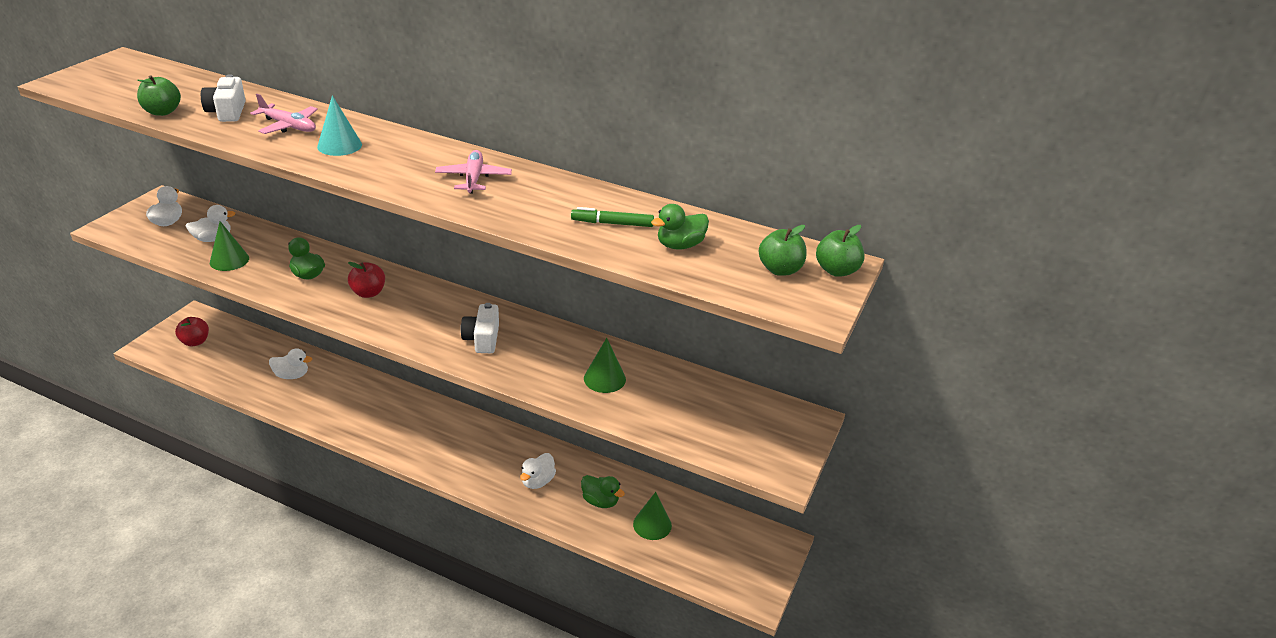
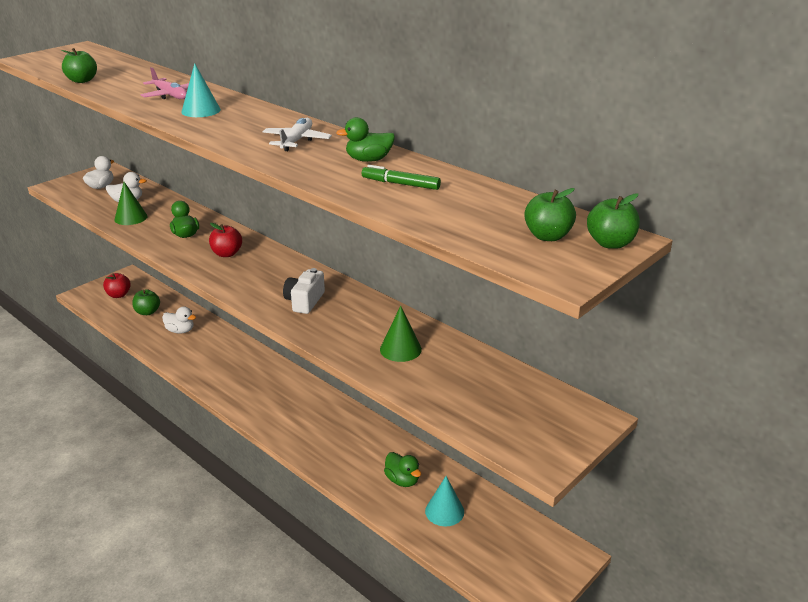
camera: 20 degrees right, 5 degrees down
white camera [201,74,246,122] -> none
pink plane [435,150,512,194] -> white plane [263,118,332,151]
white duck [520,453,556,489] -> none
green cone [633,492,672,540] -> turquoise cone [425,476,464,526]
green duck [651,204,709,250] -> green duck moved to [336,117,395,162]
none -> green apple [132,289,160,315]

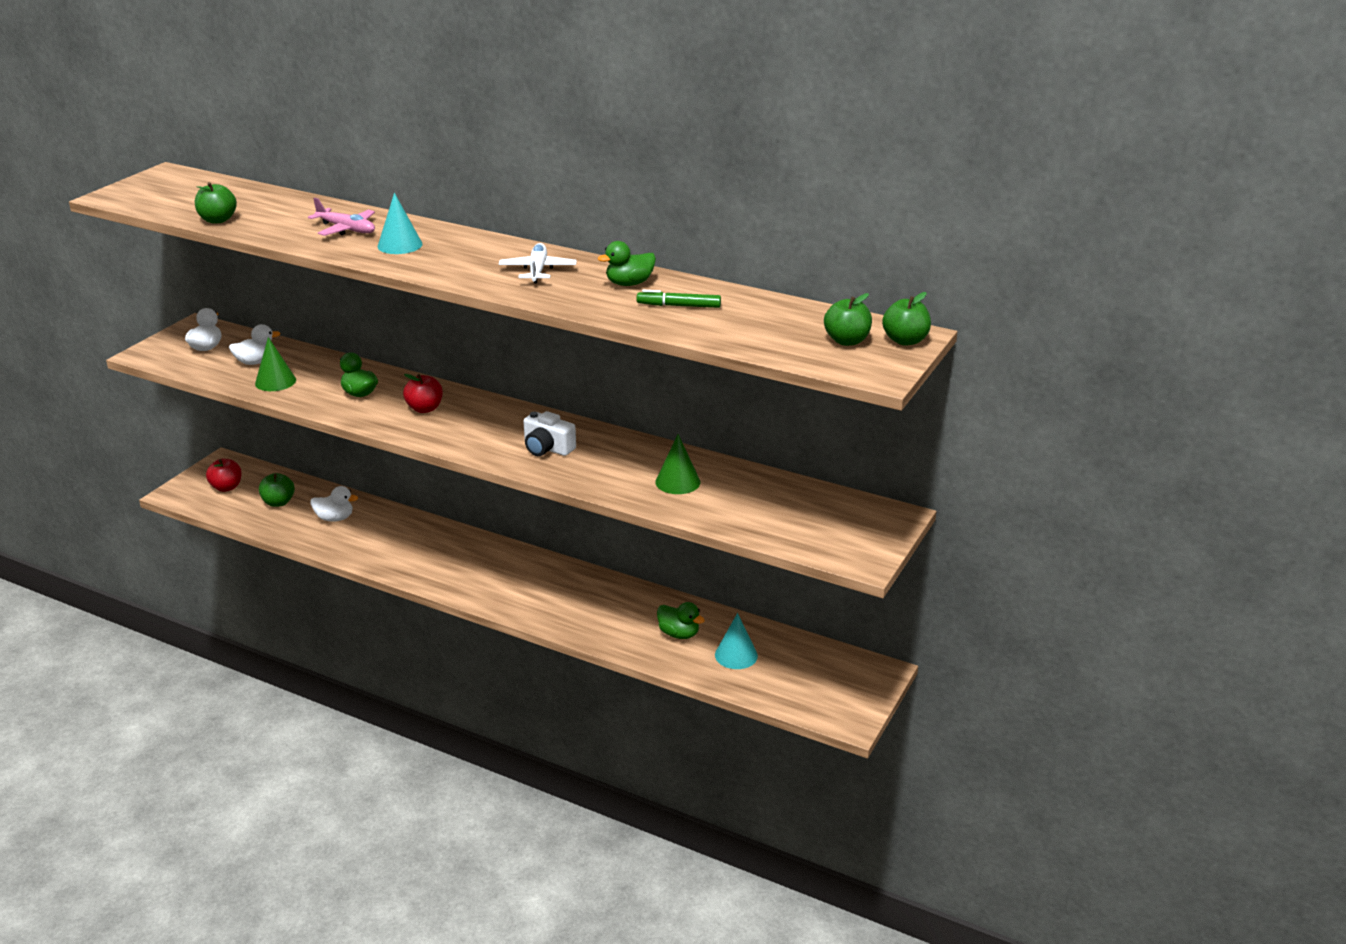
camera: 15 degrees left, 0 degrees up
white camera [283,268,325,314] -> white camera turned 60 degrees counterclockwise [523,411,576,456]

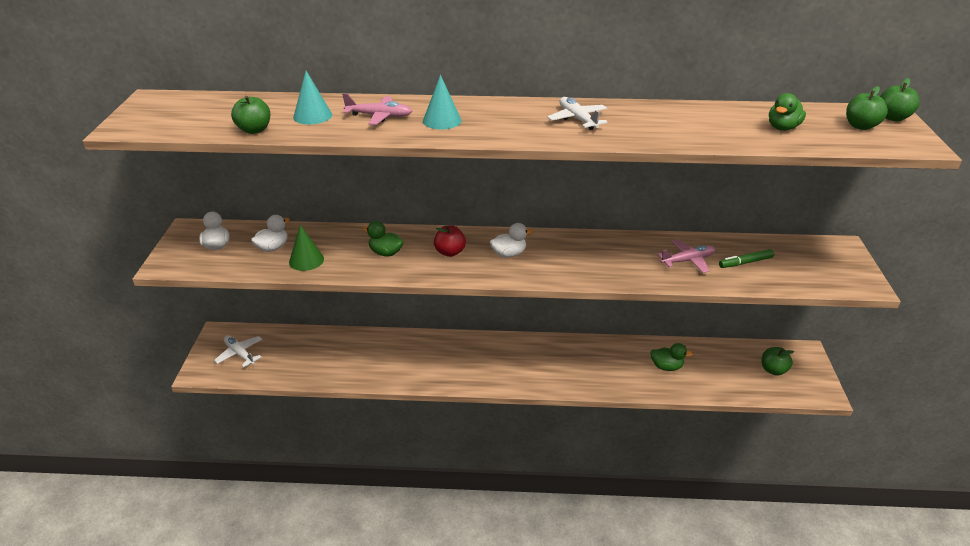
camera: 25 degrees left, 5 degrees up
red apple [206,459,242,492] -> white plane [214,336,262,367]
green apple [259,473,295,507] -> green apple moved to [762,347,794,376]
white duck [311,486,358,522] -> white duck moved to [490,223,533,258]
white camera [523,411,576,456] -> none
green duck [598,241,656,286] -> green duck moved to [769,93,806,131]
green marker [637,290,721,308] -> green marker moved to [719,249,774,268]
green cone [655,434,700,494] -> pink plane [657,239,716,273]
turquoise cone [715,613,758,669] -> turquoise cone moved to [293,71,332,125]

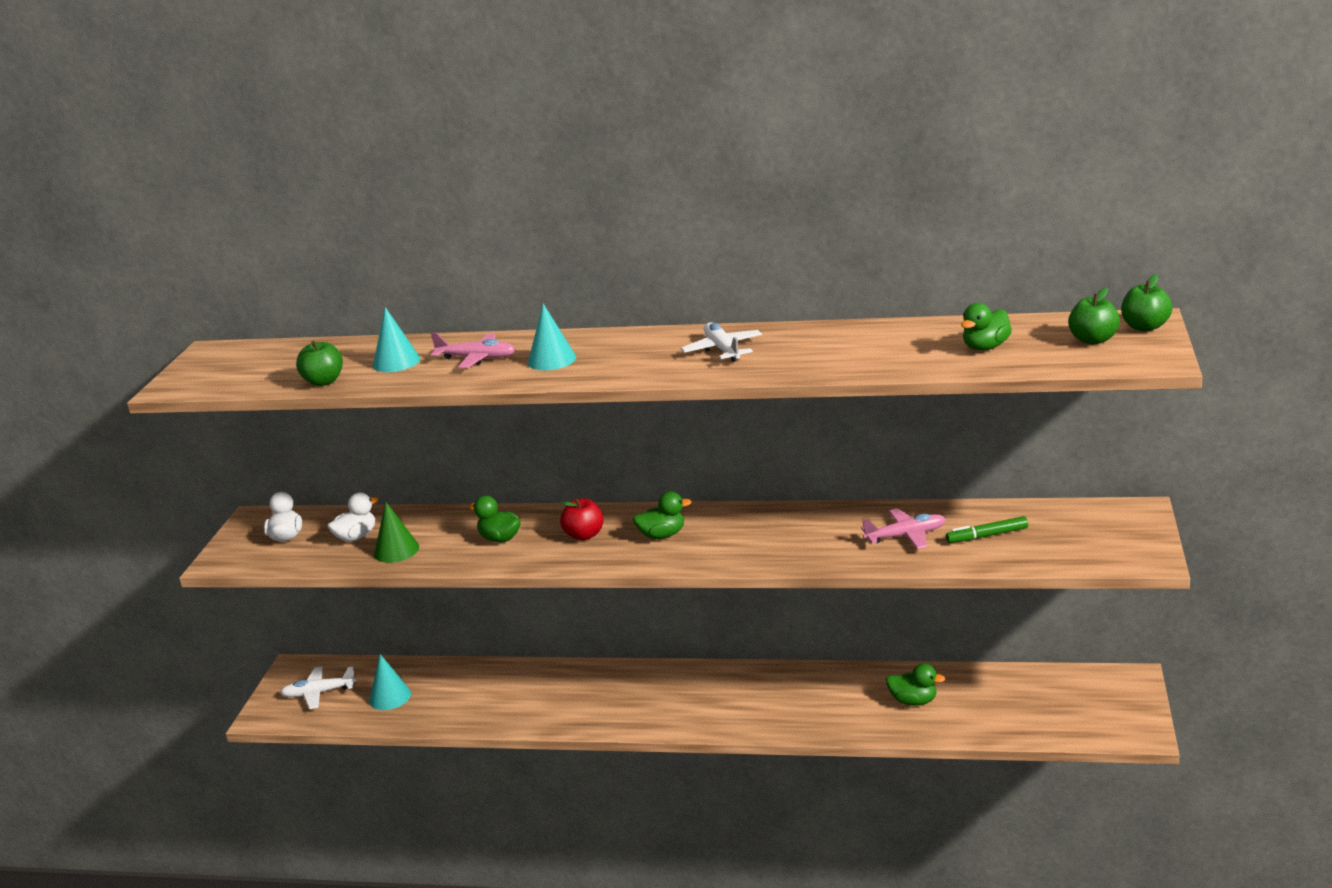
camera: 10 degrees right, 10 degrees down
white plane [214,336,262,367] -> white plane turned 60 degrees counterclockwise [280,666,356,709]
white duck [490,223,533,258] -> green duck [633,491,692,539]
green apple [762,347,794,376] -> none
none -> turquoise cone [369,654,411,710]

